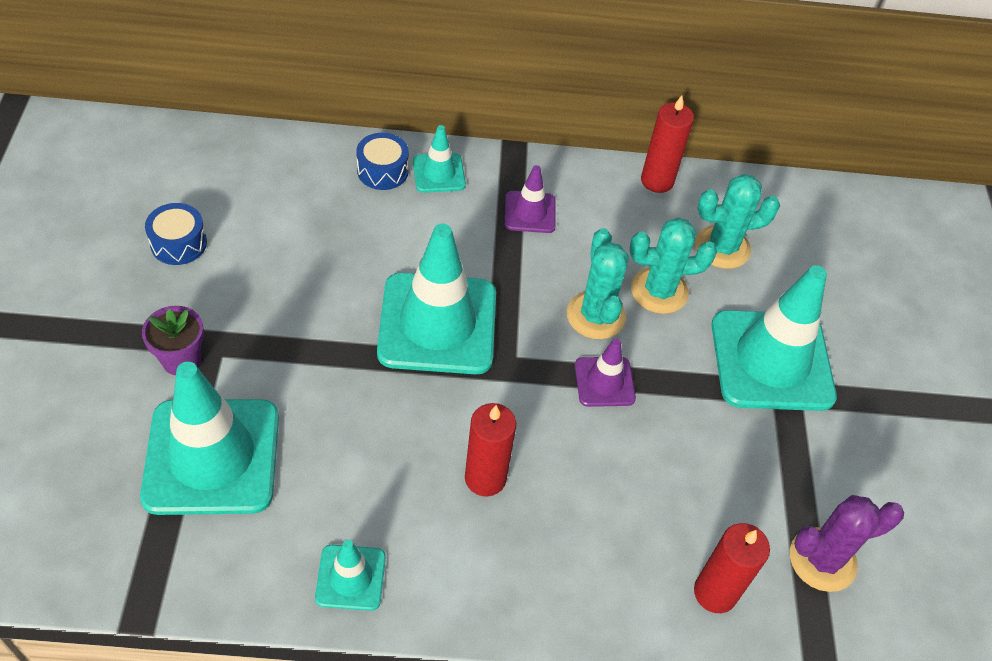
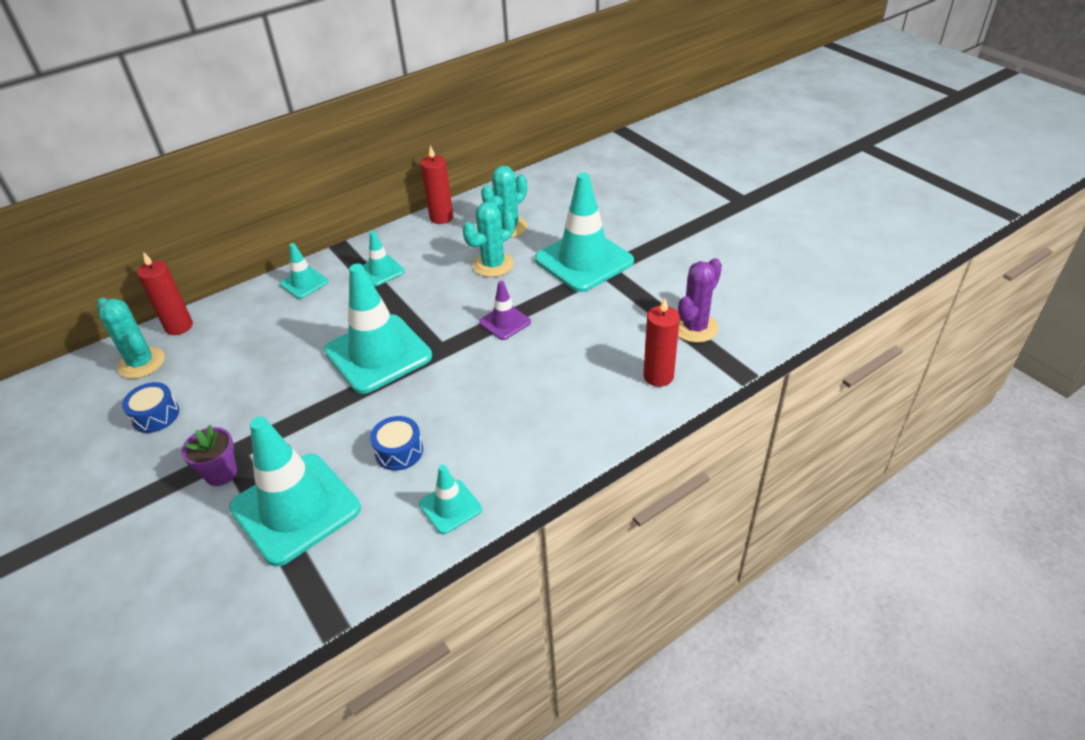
camera: 30 degrees left, 10 degrees down
blue drum [356,133,409,190] -> blue drum moved to [370,416,423,471]
red candle [465,403,516,497] -> red candle moved to [137,252,193,335]
purple traffic cone [505,165,556,233] -> turquoise traffic cone [362,231,405,286]
turquoise cactus [567,228,629,339] -> turquoise cactus moved to [97,298,165,379]

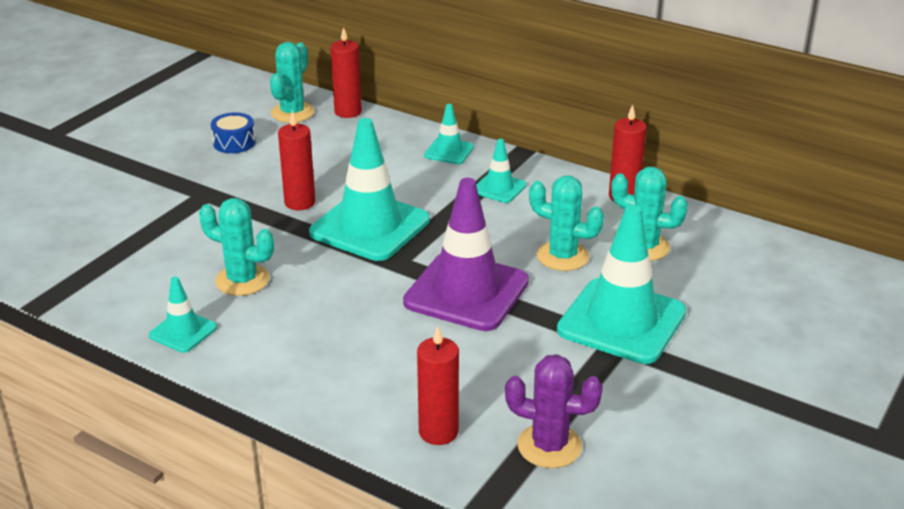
camera: 65 degrees right, 10 degrees down
purple flower pot [181,425,237,486] -> none
turquoise traffic cone [229,417,361,566] -> none
blue drum [370,416,423,471] -> turquoise cactus [199,198,274,296]
purple traffic cone [479,281,531,340] -> purple traffic cone [403,178,529,331], size x2.06
none -> red candle [278,111,315,210]

